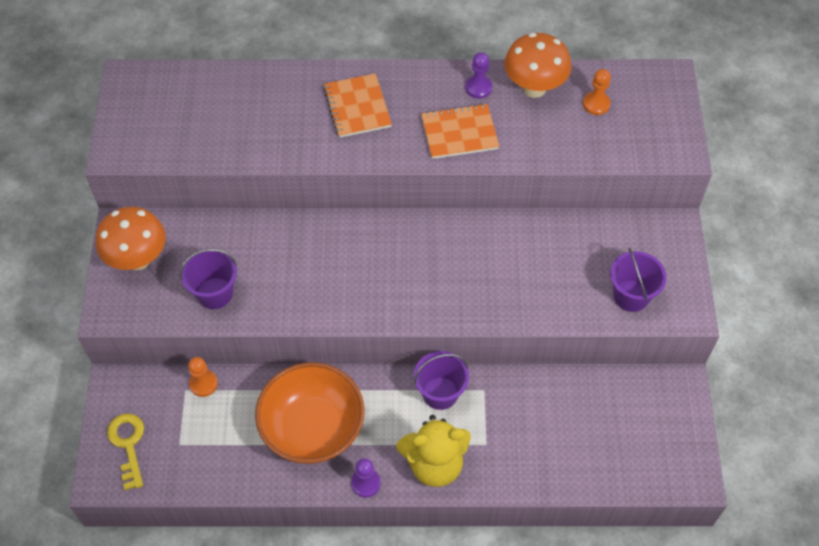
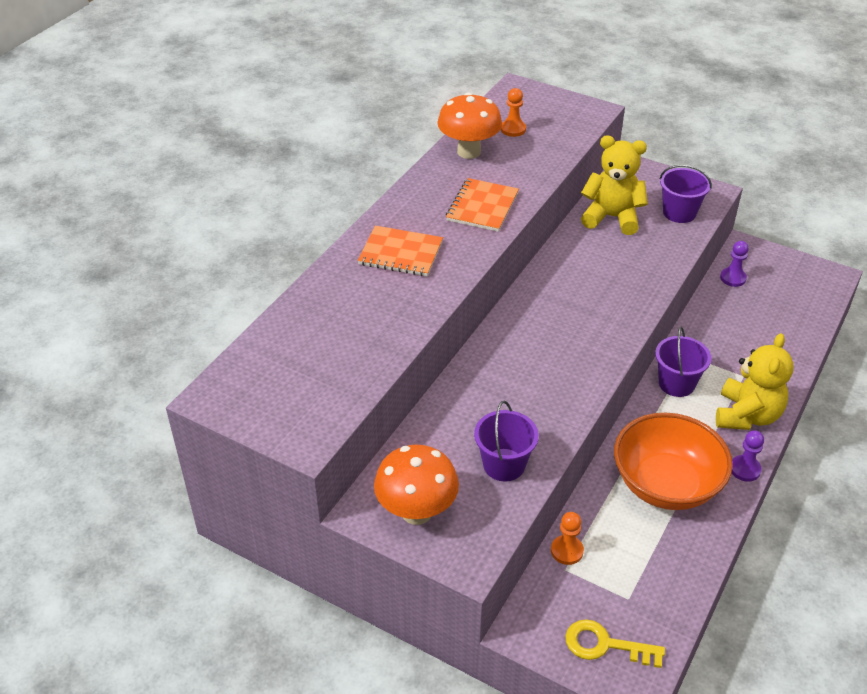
camera: 60 degrees left, 15 degrees down
purple pawn [465,52,493,99] -> purple pawn moved to [720,241,749,287]
none -> yellow teddy bear [581,136,648,235]

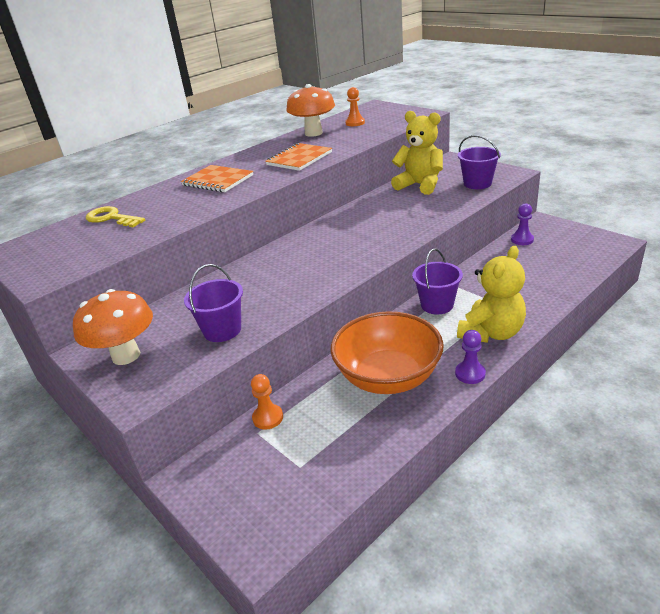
camera: 20 degrees right, 10 degrees down
yellow key [565,619,665,668] -> yellow key moved to [86,206,145,227]

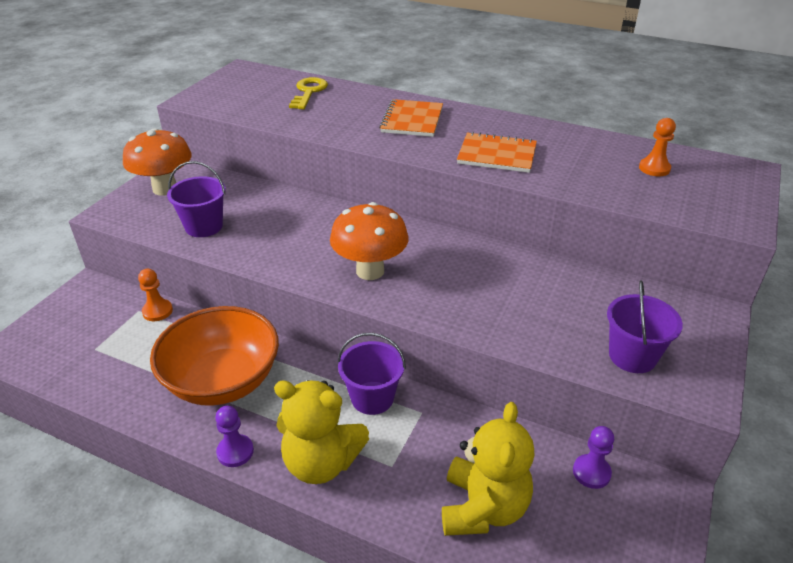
camera: 65 degrees right, 5 degrees up
orange mushroom [286,84,335,137] -> orange mushroom moved to [330,202,409,280]
yellow teddy bear [391,111,443,195] -> yellow teddy bear moved to [442,402,534,536]

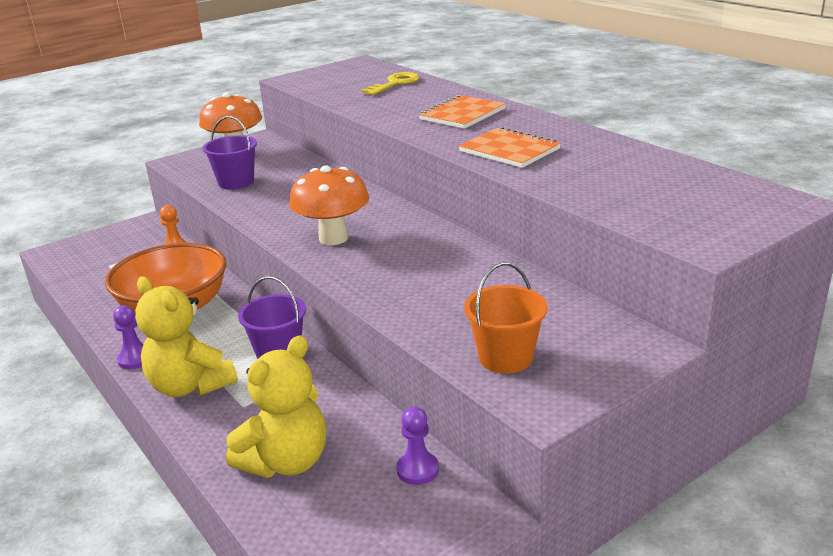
camera: 30 degrees right, 10 degrees down
purple bucket [607,280,683,373] -> orange bucket [464,262,548,373]
orange pawn [639,118,676,176] -> none

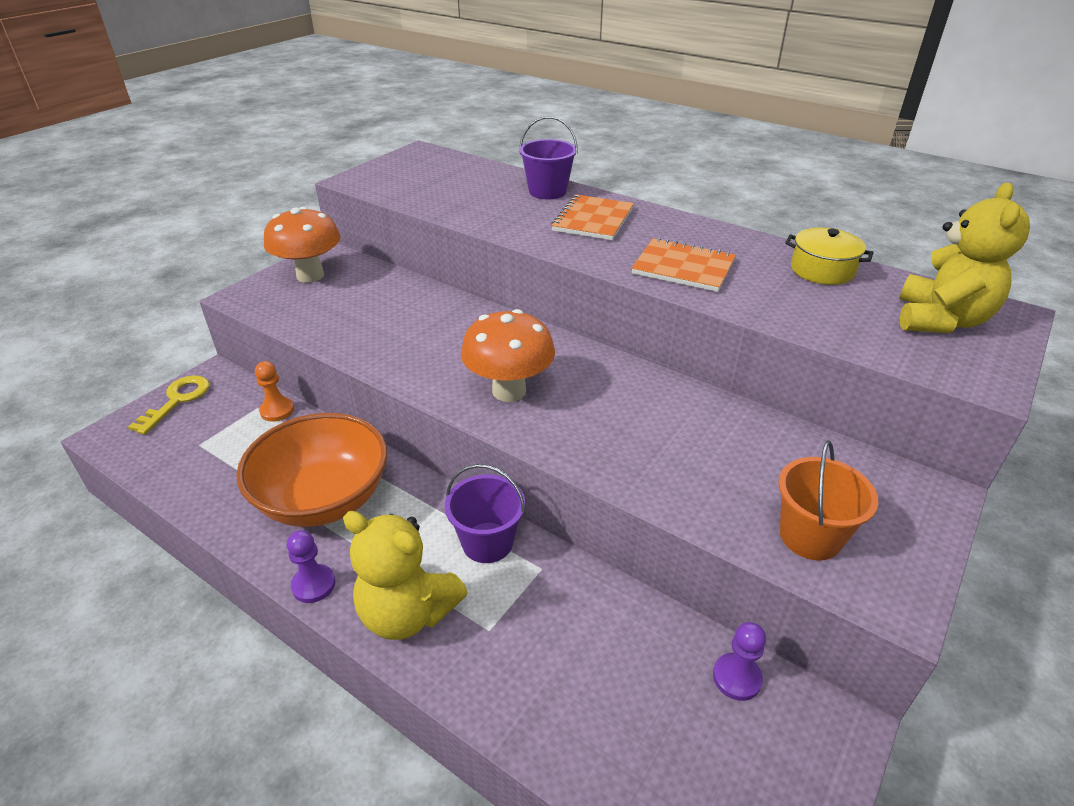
camera: 20 degrees left, 10 degrees up
purple bucket [203,116,257,190] -> purple bucket moved to [519,116,578,199]
yellow teddy bear [226,335,326,478] -> yellow teddy bear moved to [899,182,1030,333]
yellow key [362,72,420,95] -> yellow key moved to [128,375,210,435]
none -> yellow pot [785,228,874,285]

